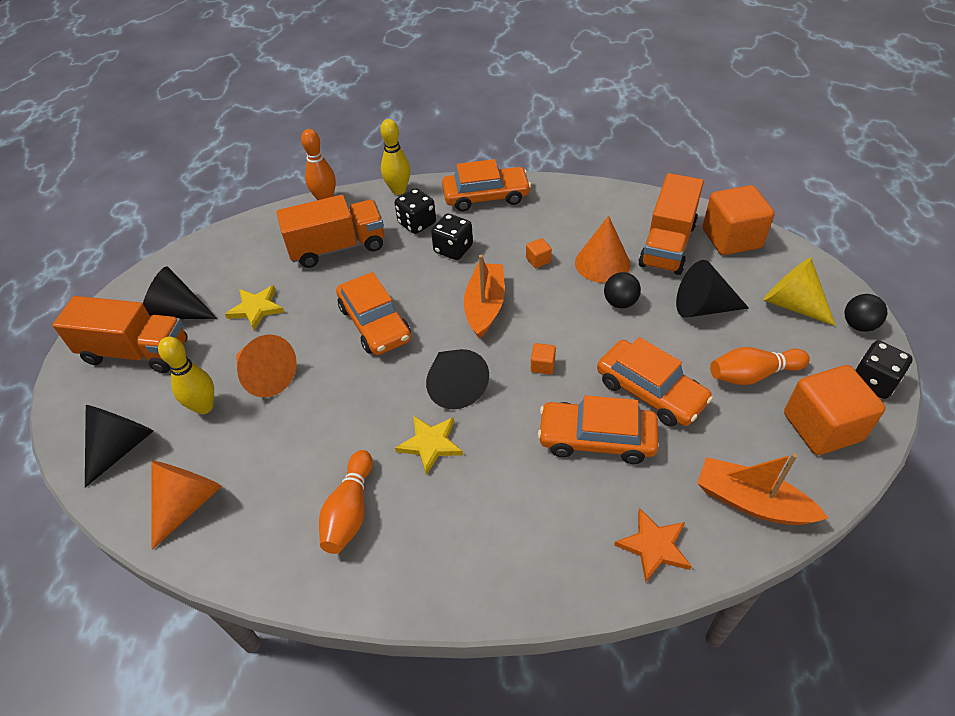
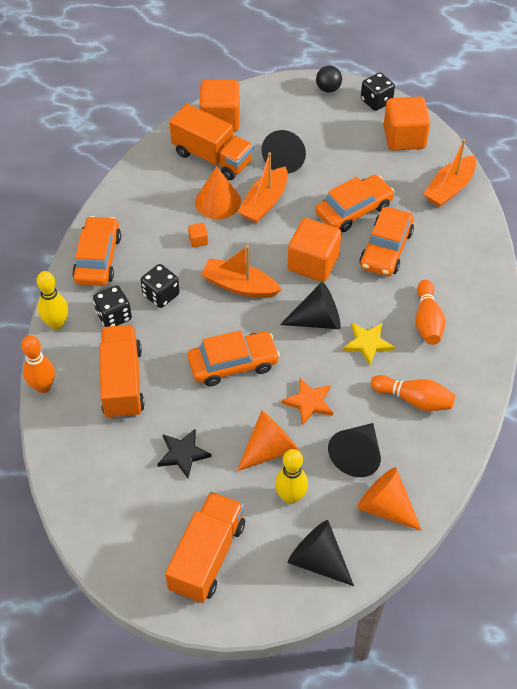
camera: 80 degrees left, 5 degrees up
black cone [143,266,217,319] -> black cone moved to [328,423,381,477]
yellow star [225,285,284,330] -> black star [157,428,212,478]
orange cube [531,343,556,375] -> orange cube [288,218,341,282], size x2.43
black ball [604,272,641,308] -> orange boat [238,152,288,223]
orange star [614,508,692,583] -> orange star moved to [282,377,333,426]
orange bowling pin [710,347,810,385] -> orange bowling pin moved to [415,280,446,345]
yellow cone [763,258,836,326] -> none

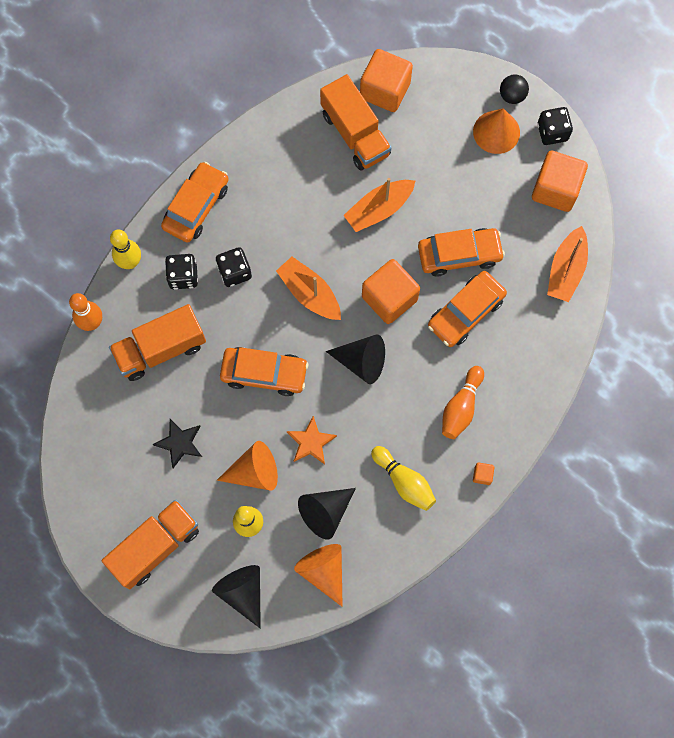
camera: 25 degrees right, 20 degrees up
orange truck [99,325,145,419] -> orange truck turned 135 degrees counterclockwise [109,304,206,381]
orange cube [188,223,208,248] -> orange cube moved to [473,463,495,485]
orange cone [195,166,241,219] -> orange cone moved to [473,108,520,154]
black cone [261,130,306,173] -> none
yellow star [343,323,395,366] -> none
orange bowling pin [371,375,455,411] -> yellow bowling pin [371,446,436,511]
orange boat [423,139,477,207] -> orange boat turned 45 degrees counterclockwise [547,226,588,302]

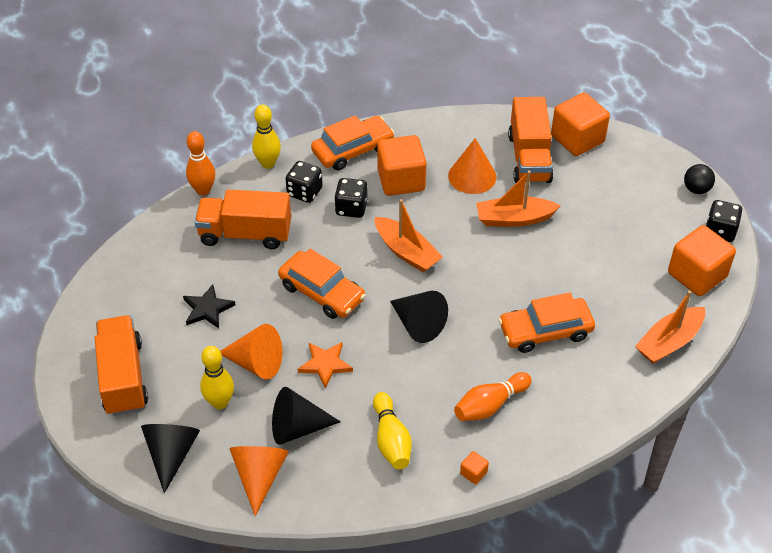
camera: 30 degrees right, 25 degrees down
orange truck [102,499,199,589] -> orange truck turned 90 degrees counterclockwise [95,315,148,416]
orange boat [276,257,341,320] -> orange boat turned 150 degrees clockwise [375,199,443,272]
orange cube [362,259,420,324] -> orange cube moved to [377,135,427,196]
orange car [418,228,505,277] -> none
orange cone [473,108,520,154] -> orange cone moved to [448,138,496,194]

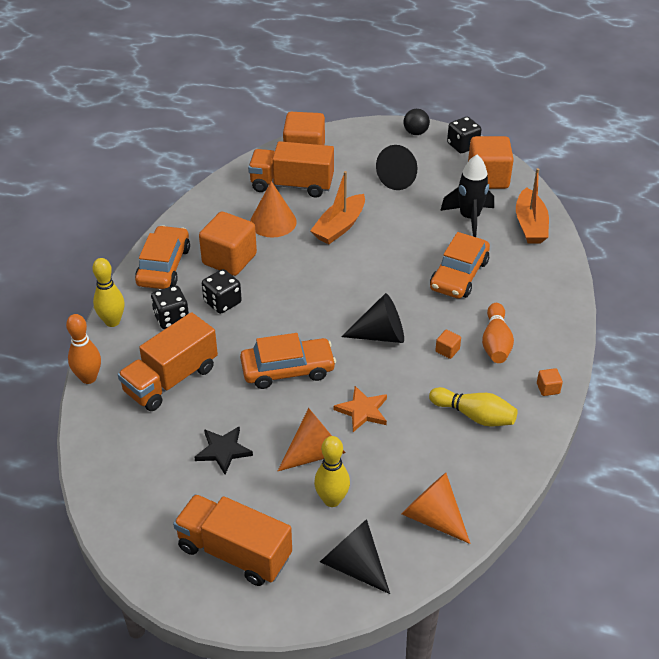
camera: 50 degrees left, 5 degrees down
black cone [272,387,341,445] -> black cone moved to [376,145,417,190]
orange boat [375,199,443,272] -> none
orange truck [508,97,553,183] -> orange truck turned 150 degrees clockwise [248,141,334,198]
none -> orange cube [436,330,461,359]
none -> black rocket [440,155,494,237]

